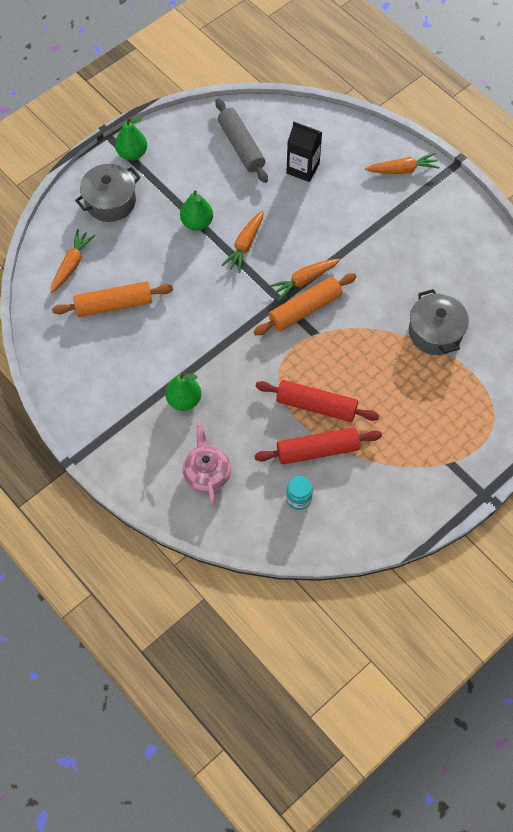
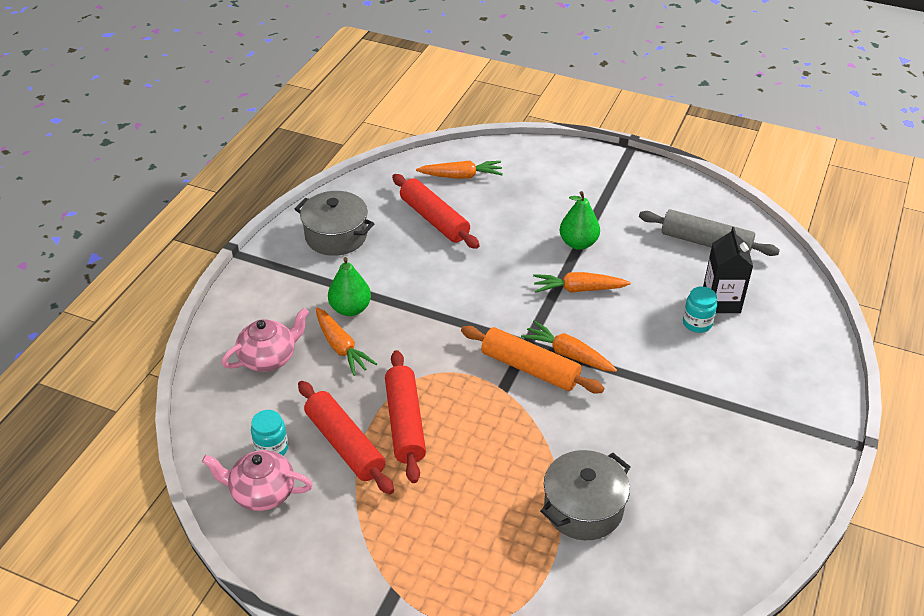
camera: 65 degrees right, 20 degrees down
orange rolling pin [52,281,173,317] -> red rolling pin [392,174,480,249]
grey pot [75,164,141,222] -> grey pot moved to [295,191,375,256]
green pear [115,117,147,161] -> none
grey rolling pin [215,99,268,183] -> grey rolling pin turned 75 degrees clockwise [639,209,780,256]
orange carrot [365,153,440,174] -> orange carrot moved to [316,308,377,376]
none -> pink teapot [202,450,313,511]
none -> turquoise jar [683,286,717,333]

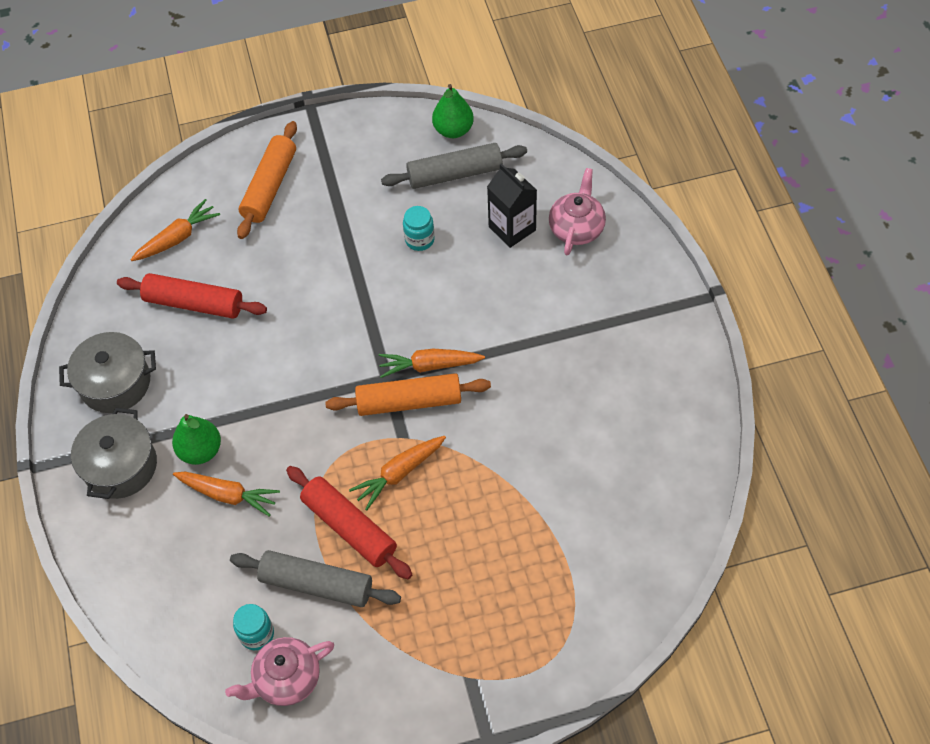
camera: 35 degrees left, 15 degrees up
pink teapot [222,308,309,372] -> pink teapot moved to [549,168,606,255]
red rolling pin [298,381,394,494] -> grey rolling pin [230,550,401,607]
orange carrot [533,272,631,293] -> orange carrot moved to [349,436,446,510]
grey pot [540,450,630,540] -> grey pot moved to [71,408,157,499]
green pear [560,191,600,250] -> green pear moved to [432,84,474,138]
turquoise jar [683,286,717,333] -> turquoise jar moved to [403,206,435,251]
none -> orange rolling pin [237,121,297,239]

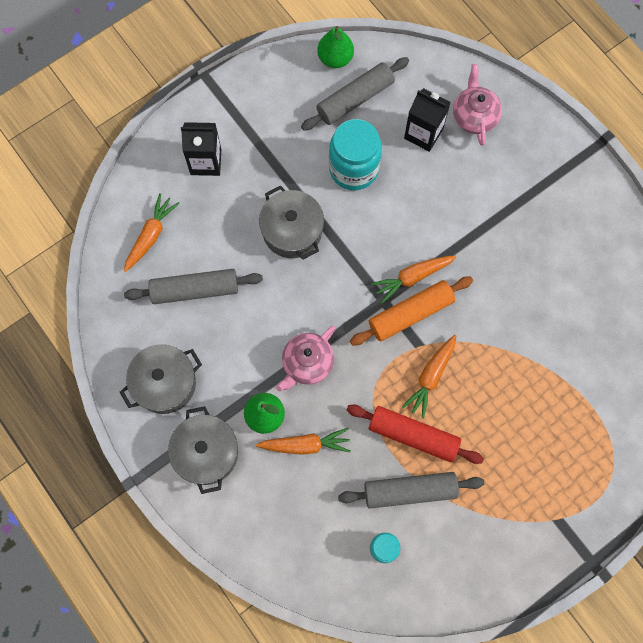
camera: 25 degrees left, 15 degrees up
red rolling pin [117,273,267,319] -> grey rolling pin [124,269,263,304]
pink teapot [225,637,334,706] -> pink teapot moved to [276,326,336,391]
orange rolling pin [237,121,297,239] -> black carton [181,122,221,176]
turquoise jar [403,206,435,251] -> turquoise jar [329,119,382,190], size x1.93
none -> grey pot [259,185,324,260]

